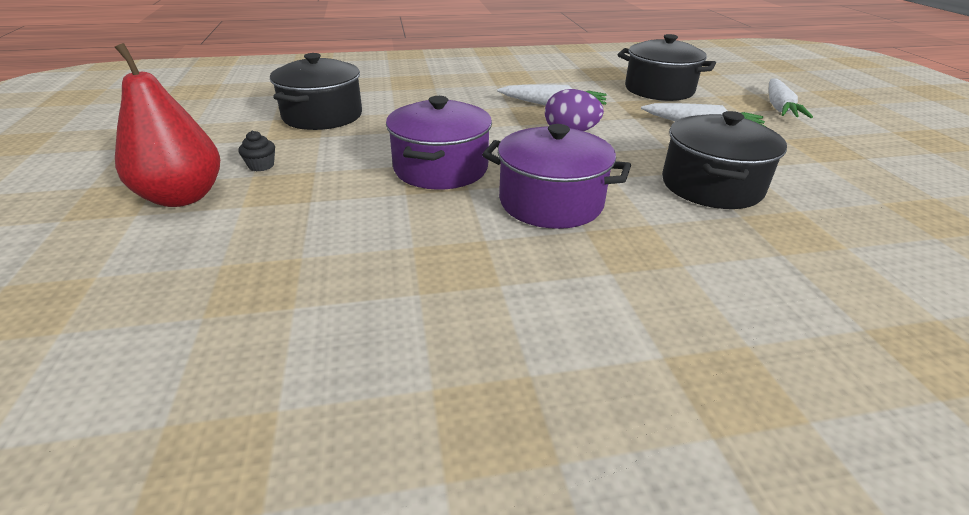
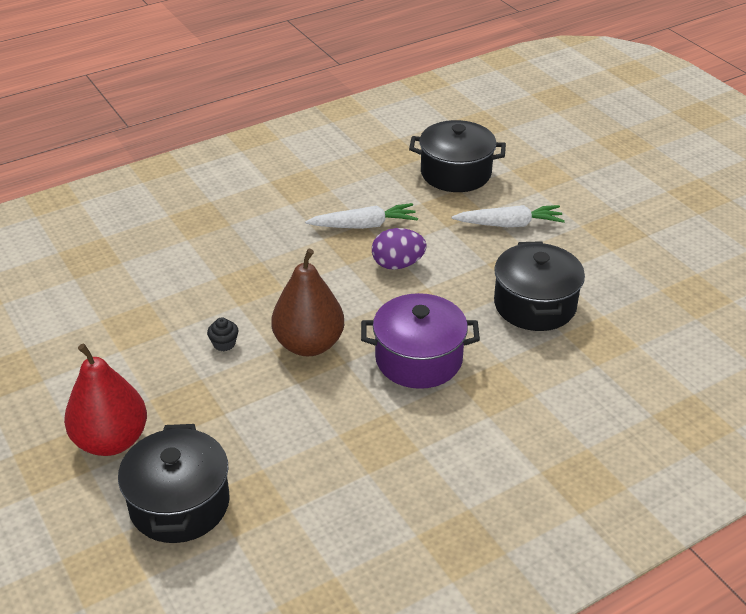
camera: 20 degrees left, 5 degrees up
black cupcake [238,131,275,171] -> black cupcake moved to [207,317,238,351]
black pot [270,53,362,130] -> black pot moved to [118,424,230,543]
purple pot [386,96,492,190] -> brown pear [271,249,344,356]
white carrot [769,78,813,118] -> none

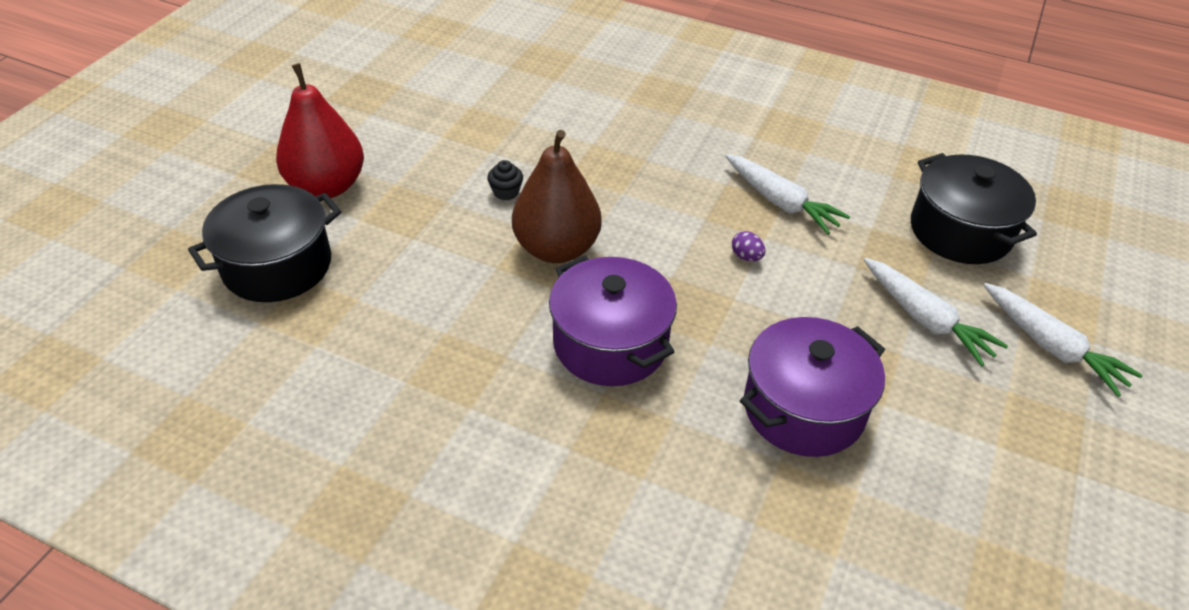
camera: 55 degrees right, 5 degrees up
purple egg [372,228,427,270] -> purple egg [732,231,765,261], size x0.51
black pot [494,241,585,331] -> purple pot [740,317,885,457]
none -> white carrot [984,283,1143,397]

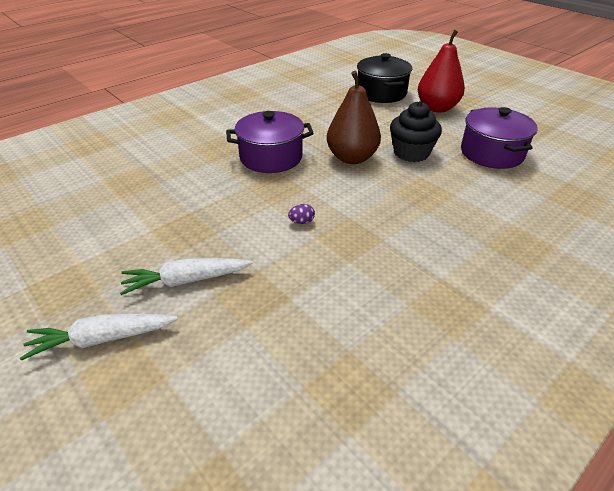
camera: 115 degrees right, 5 degrees down
black cupcake [487,160,523,200] -> black cupcake [390,101,442,162], size x2.22
white carrot [725,154,851,235] -> none
purple pot [740,317,885,457] -> purple pot moved to [461,107,538,169]
black pot [911,153,1037,264] -> none

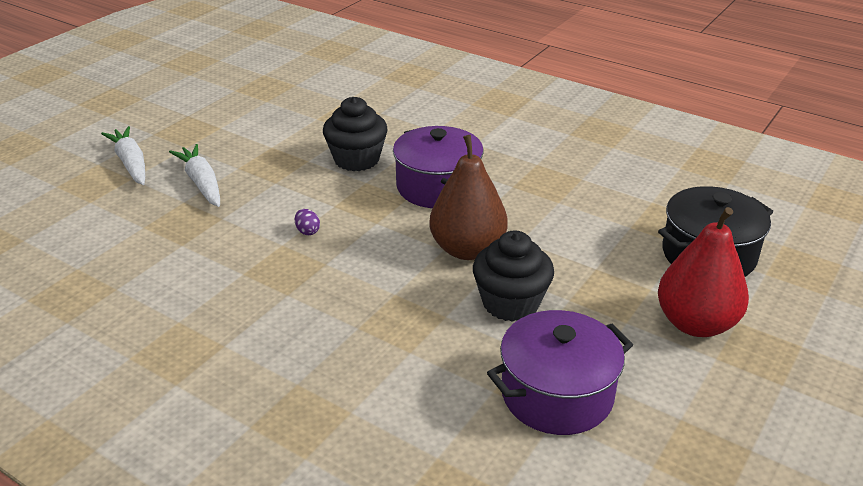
camera: 75 degrees right, 5 degrees down
none -> black cupcake [323,97,388,171]

